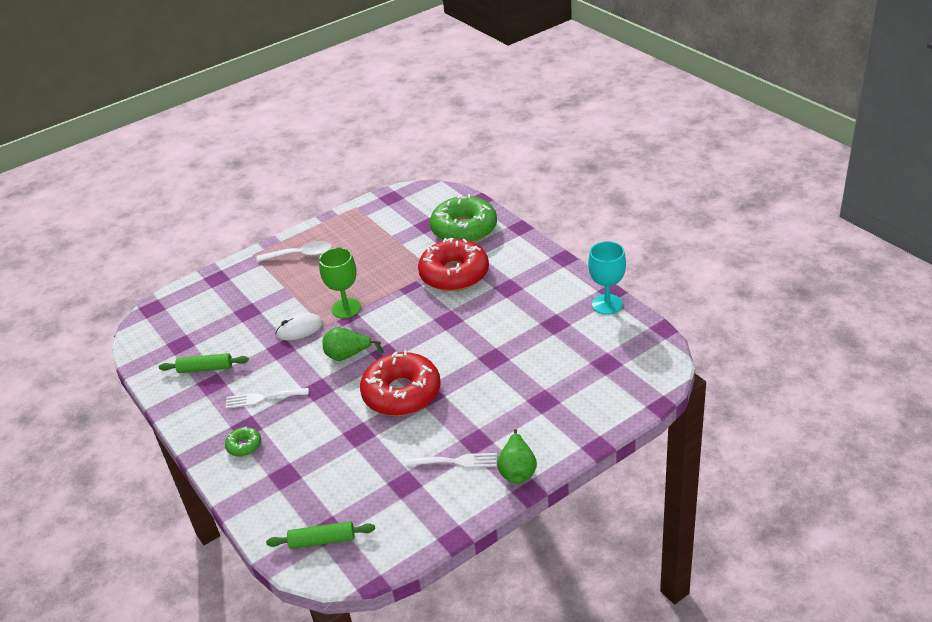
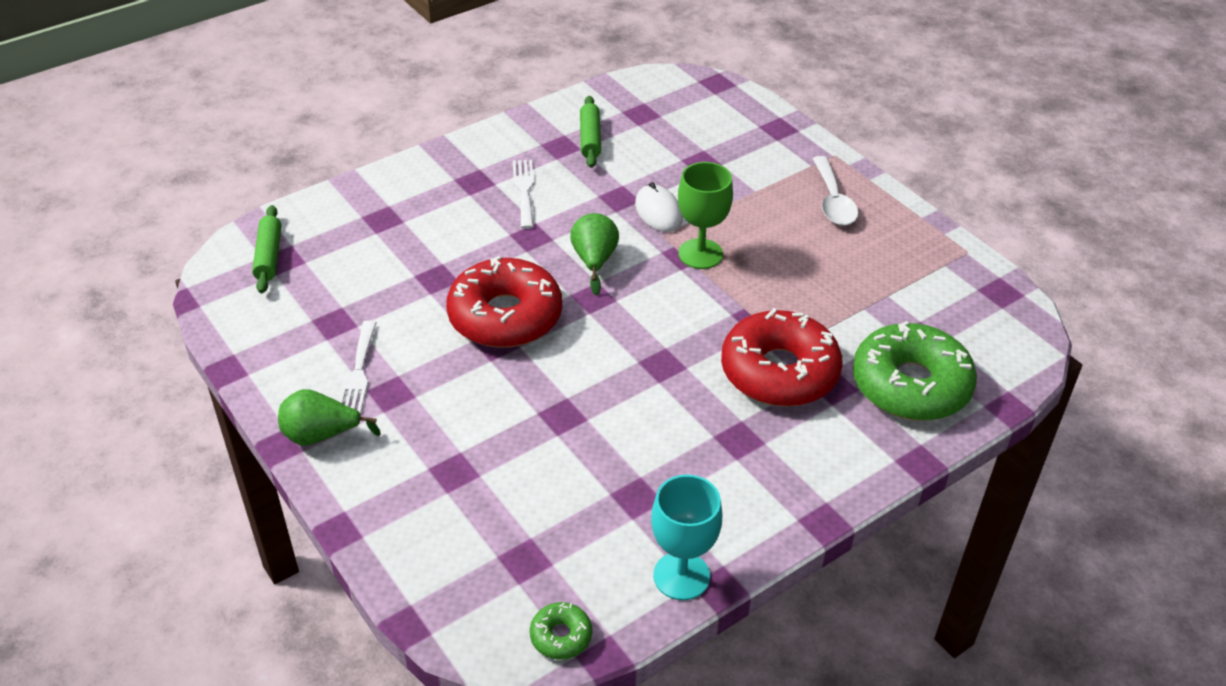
camera: 85 degrees right, 5 degrees up
green donut [225,427,261,457] -> green donut moved to [530,602,592,660]

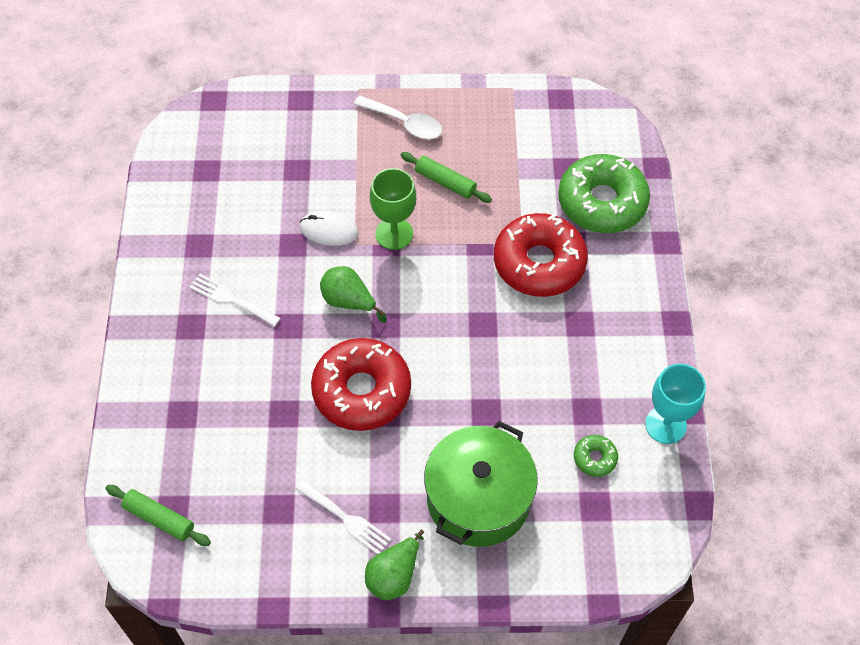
camera: 55 degrees left, 15 degrees up
green donut [530,602,592,660] -> green donut moved to [574,435,618,477]
green rolling pin [580,96,601,168] -> green rolling pin moved to [401,152,492,203]
none -> green pot [424,421,538,547]

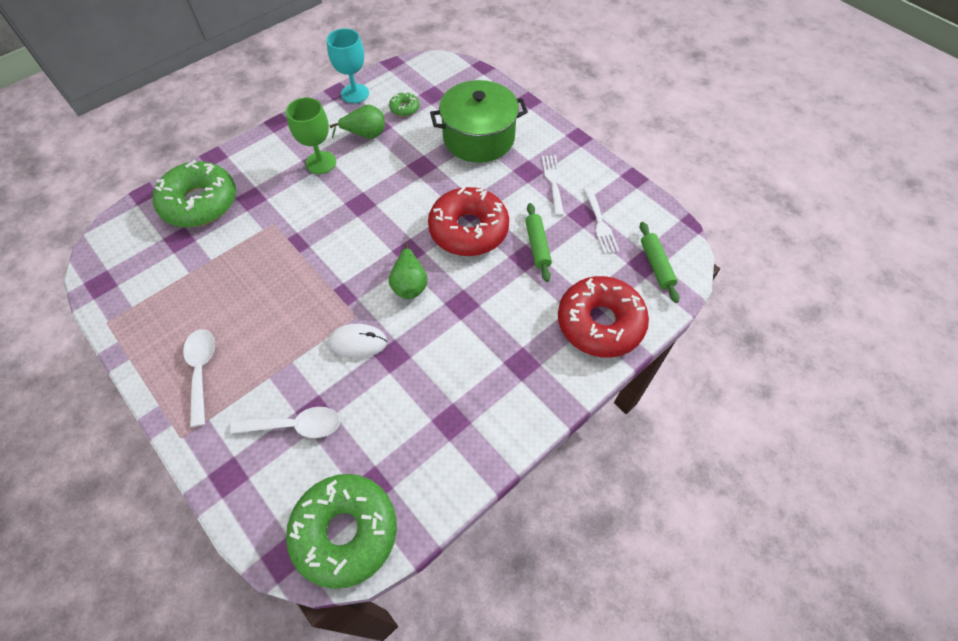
camera: 130 degrees left, 0 degrees up
white fork [190,274,280,327] -> white fork moved to [583,187,619,254]
white mouse [299,211,358,246] -> white mouse turned 60 degrees counterclockwise [328,324,387,358]
green pear [365,530,424,600] -> green pear moved to [329,105,385,139]
green goblet [370,168,416,250] -> green goblet moved to [286,97,336,174]
green rolling pin [401,152,492,203] -> green rolling pin moved to [525,203,552,282]
red donut [494,213,588,297] -> red donut moved to [558,276,649,358]
none -> white spoon [230,407,340,438]
none -> green donut [286,474,397,589]

